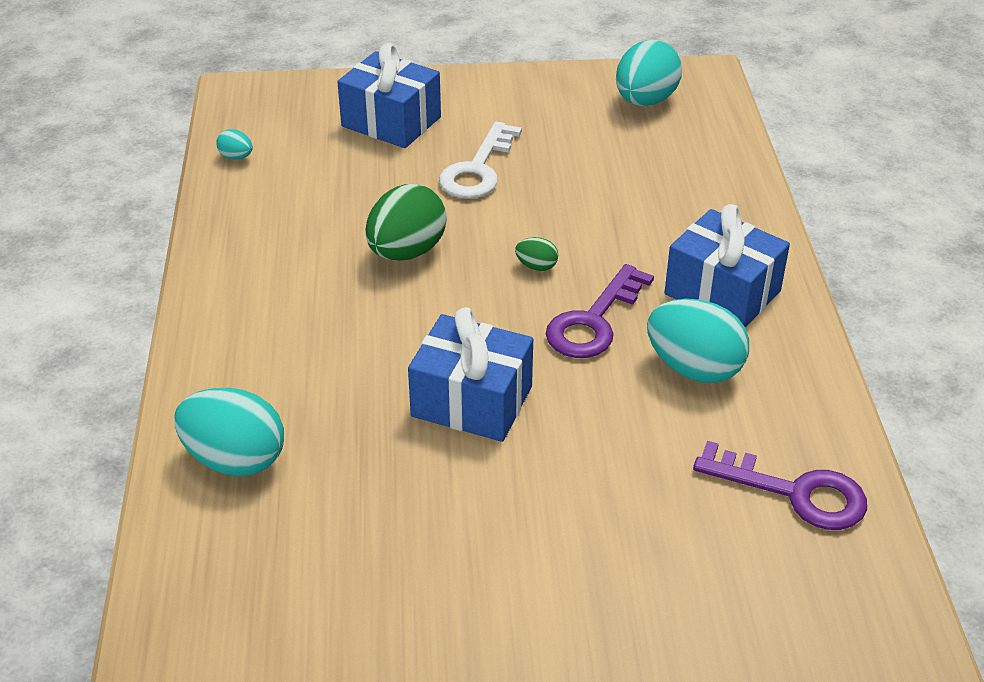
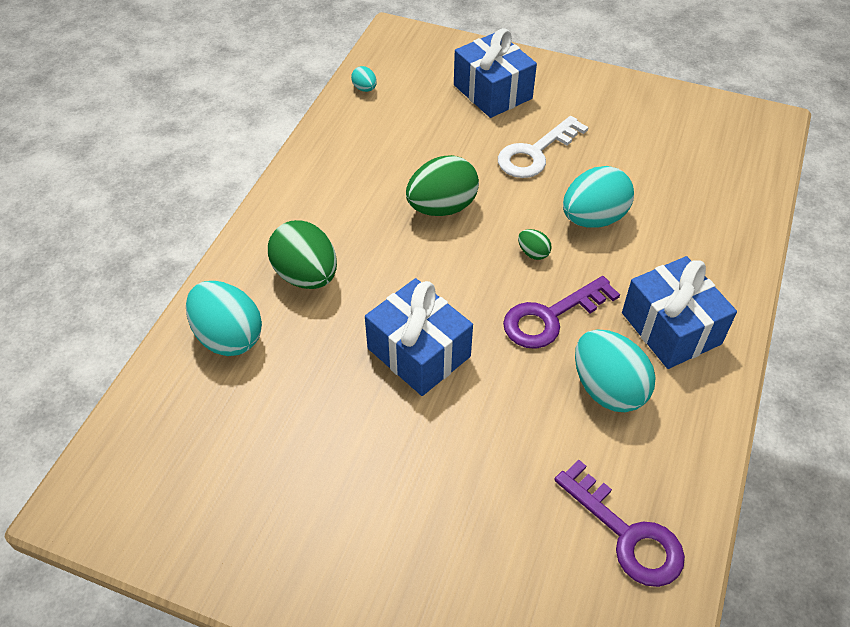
camera: 25 degrees right, 10 degrees up
turquoise egg [616,40,682,106] -> turquoise egg moved to [563,166,634,228]
none -> green egg [268,220,337,289]

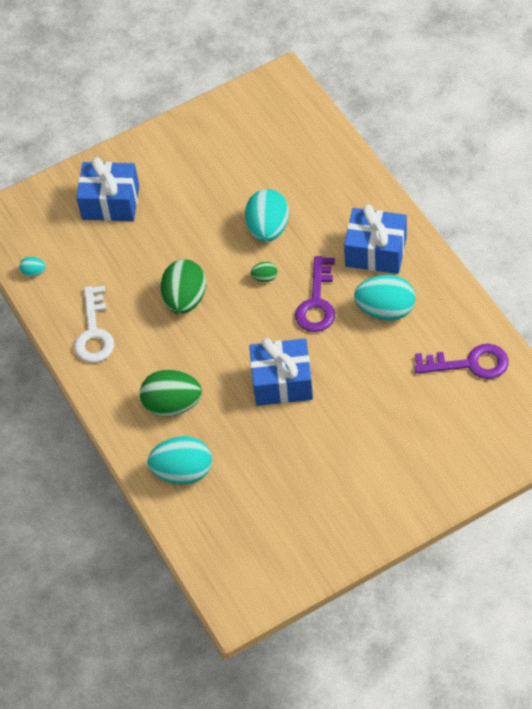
camera: 45 degrees left, 5 degrees up
white key [498,116,588,178] -> white key moved to [74,286,114,363]

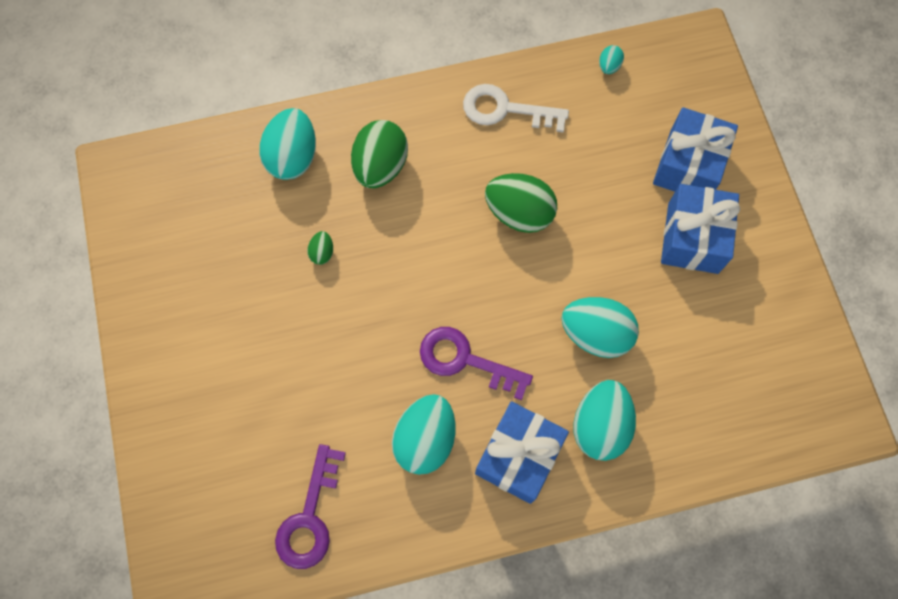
camera: 100 degrees right, 15 degrees up
blue gift [249,338,313,406] -> blue gift moved to [661,184,740,274]
green egg [250,262,277,282] -> green egg moved to [307,231,333,265]
none -> turquoise egg [573,380,636,461]

